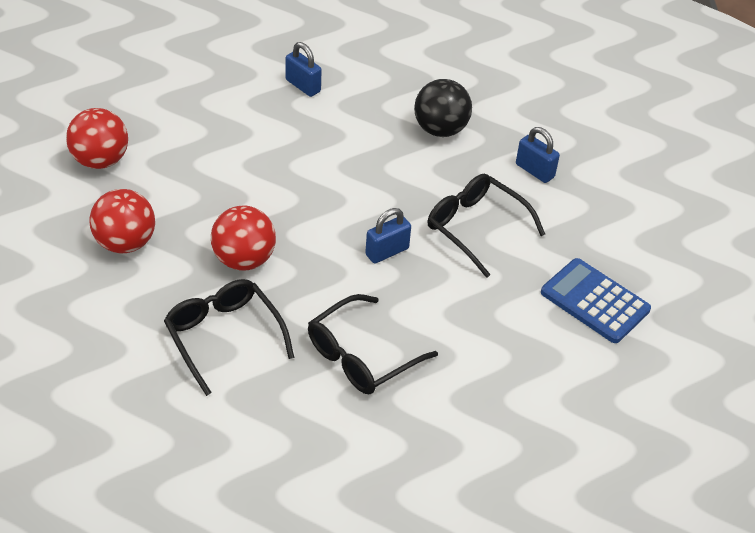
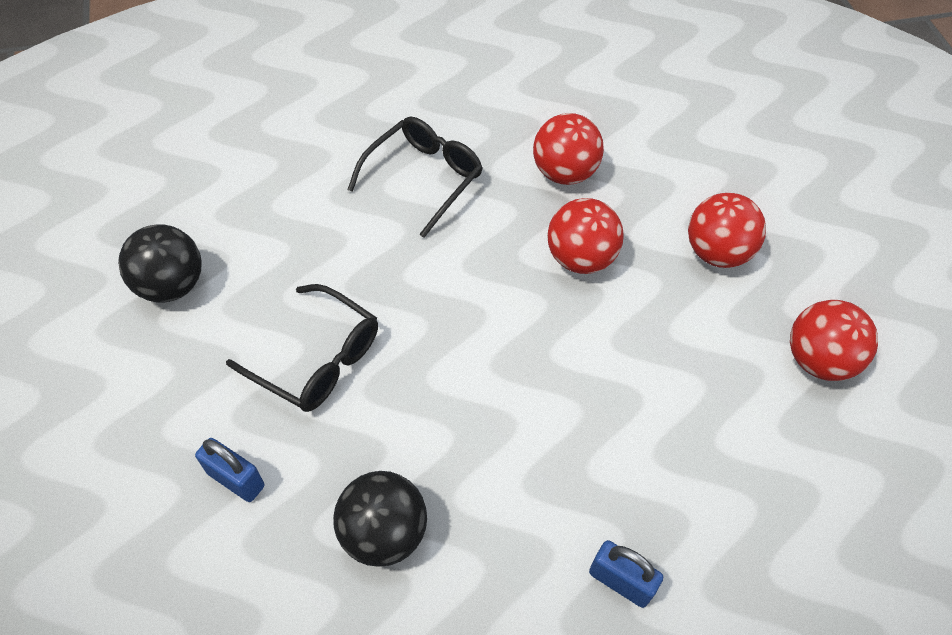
camera: 170 degrees right, 10 degrees up
black glasses [164,279,294,396] -> red ball [533,113,604,185]
blue padlock [365,208,411,264] -> none
blue calculator [541,258,651,343] -> black ball [118,224,202,302]

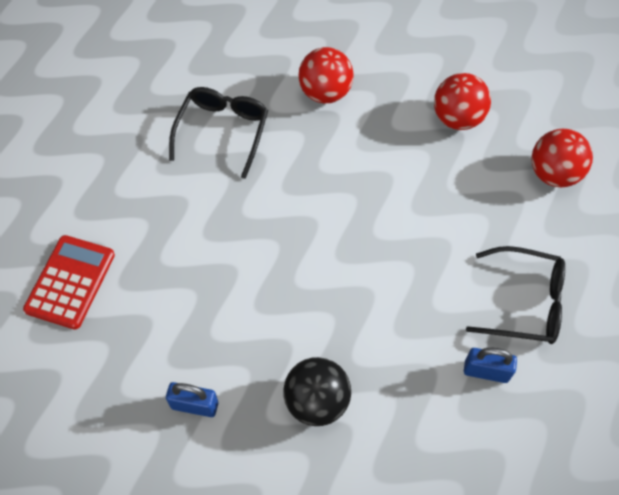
camera: 20 degrees left, 5 degrees up
black ball [118,224,202,302] -> red calculator [23,235,115,330]
black glasses [226,284,378,412] -> black glasses moved to [466,246,565,344]
red ball [547,198,623,274] -> none

